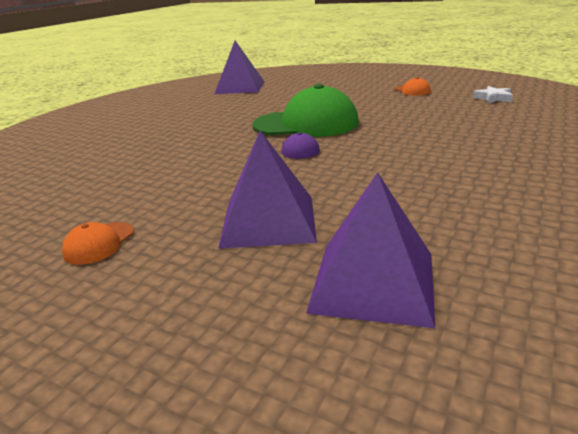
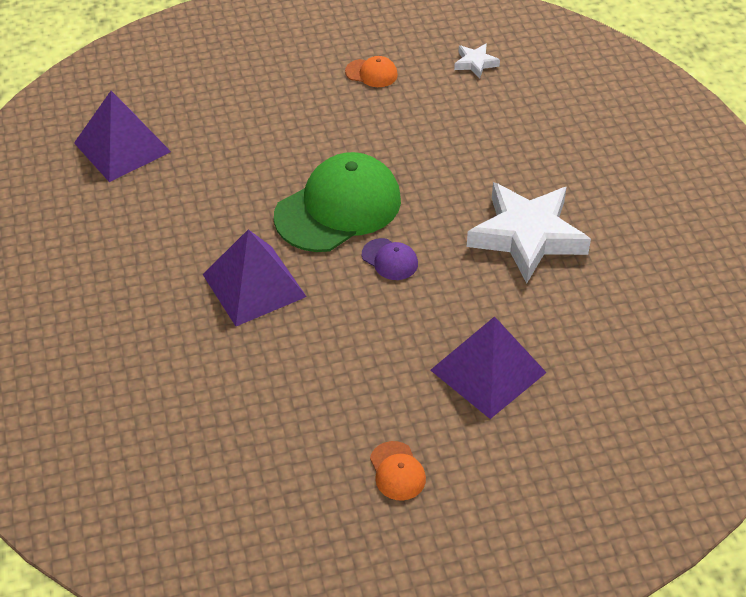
camera: 45 degrees left, 20 degrees up
purple pyramid [306,172,435,328] -> purple pyramid moved to [202,229,307,326]
none -> white star [467,182,591,283]

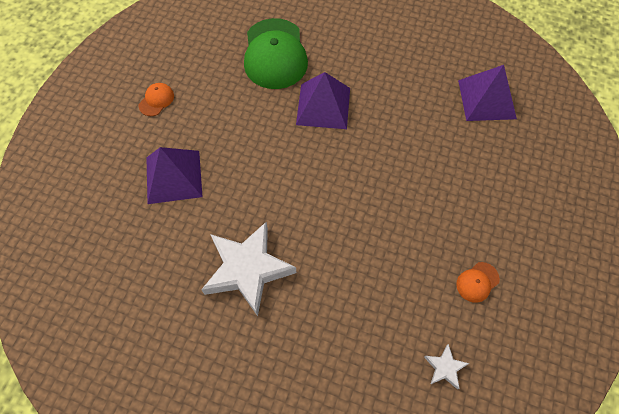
camera: 125 degrees right, 15 degrees up
green cap [274,152,401,252] -> green cap moved to [244,18,308,89]
purple cap [362,238,418,280] -> none
orange cap [370,441,426,500] -> orange cap turned 105 degrees clockwise [139,83,174,116]

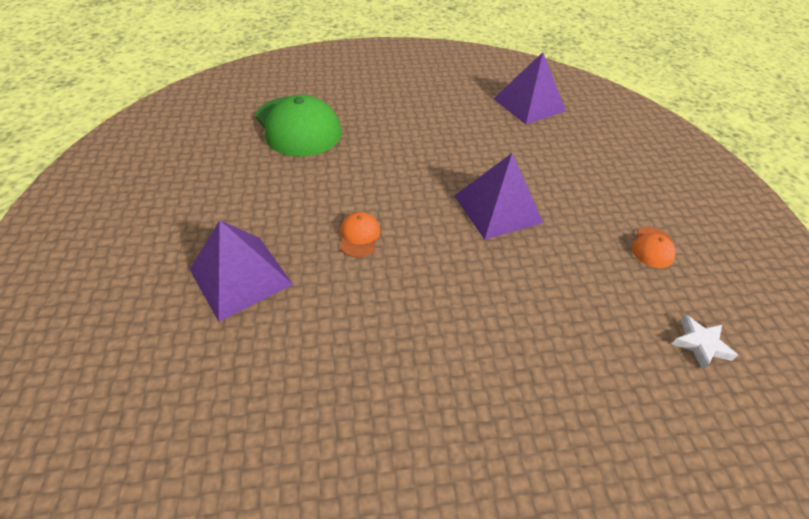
camera: 30 degrees left, 15 degrees down
orange cap [139,83,174,116] -> orange cap moved to [340,212,380,258]
white star [201,222,296,316] -> none
purple pyramid [296,72,350,129] -> purple pyramid moved to [454,153,543,240]

